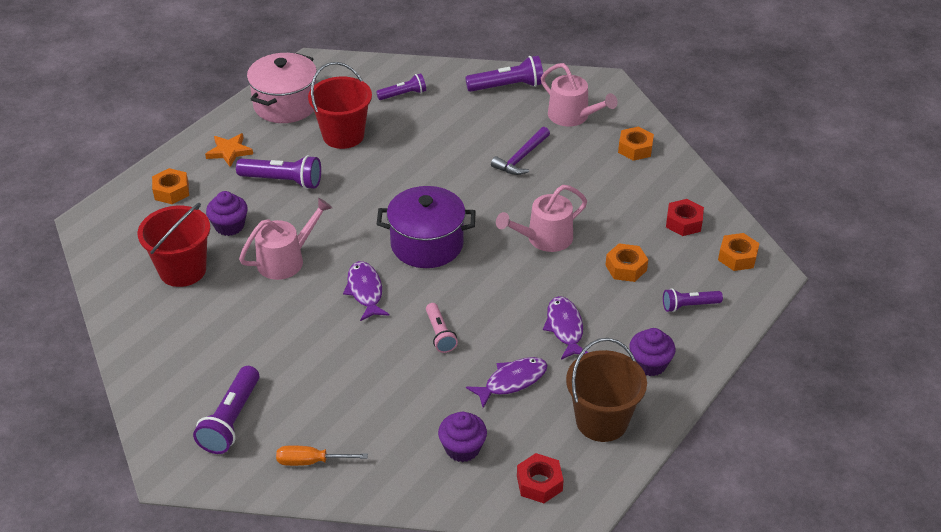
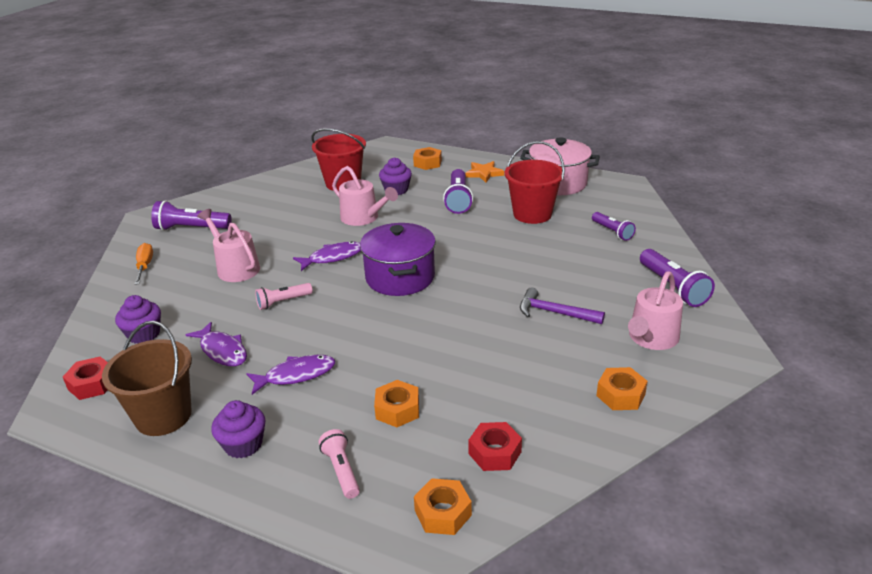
camera: 80 degrees right, 10 degrees down
pink watering can [496,185,587,252] -> pink watering can moved to [197,209,260,282]
purple flashlight [663,288,723,312] -> pink flashlight [319,429,360,499]

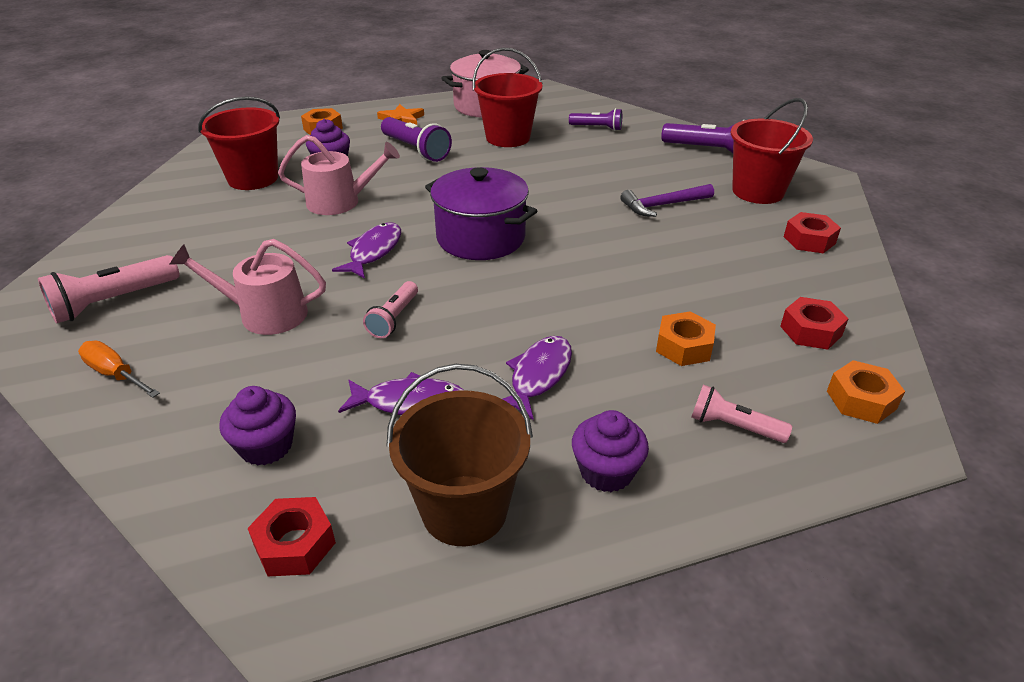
camera: 45 degrees left, 5 degrees up
purple flashlight [151,200,232,231] -> pink flashlight [38,255,179,324]
orange nut [596,367,648,410] -> red nut [784,212,841,253]
pink watering can [628,271,683,350] -> red bucket [731,98,813,204]

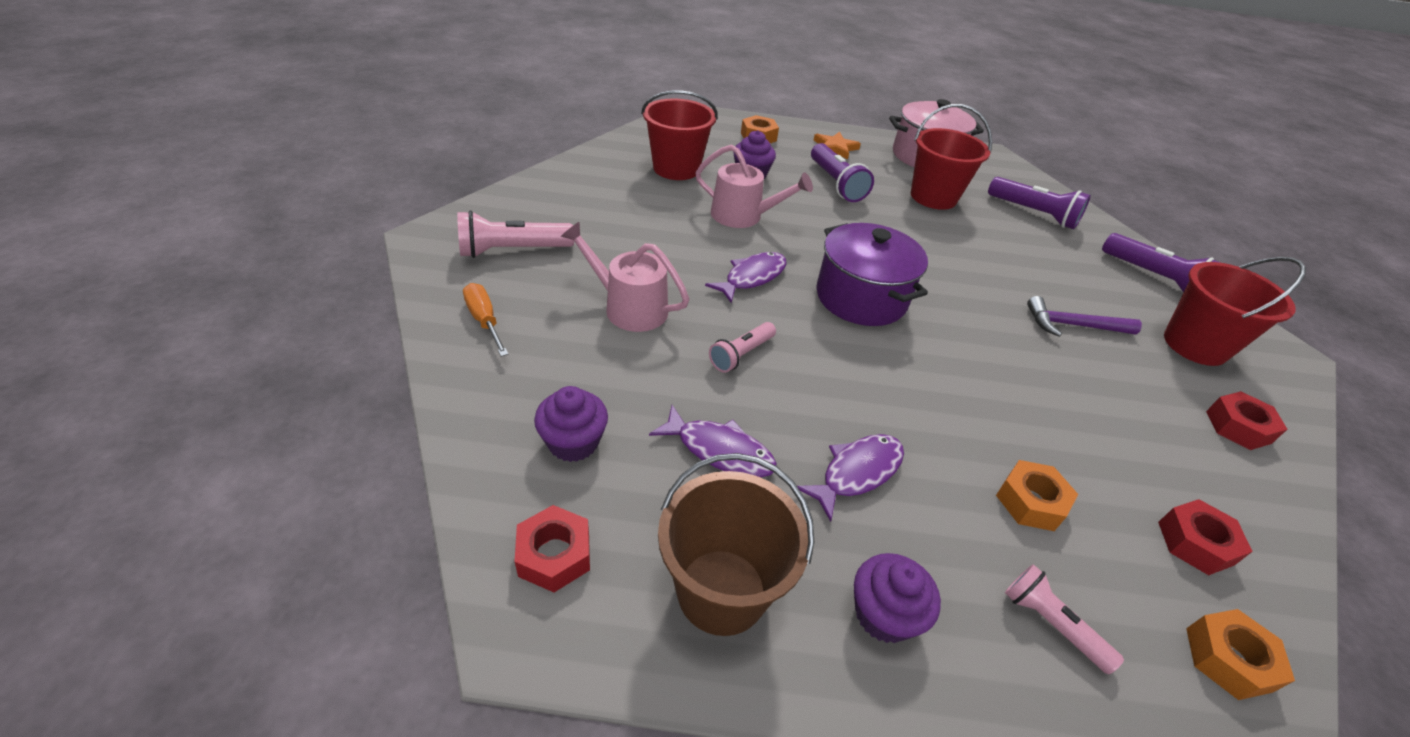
camera: 20 degrees right, 5 degrees up
purple flashlight [569,108,622,131] -> purple flashlight [988,177,1091,229], size x1.58

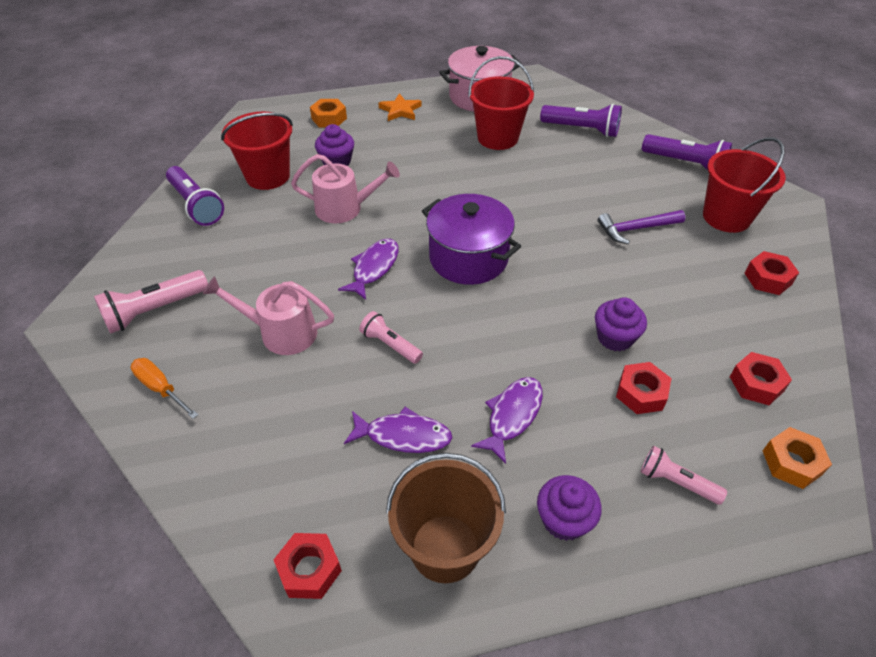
camera: 15 degrees left, 5 degrees up
purple cupcake [534,386,608,462] -> purple cupcake moved to [595,297,647,351]
pink flashlight [709,322,776,373] -> pink flashlight turned 105 degrees clockwise [359,311,423,364]
purple flashlight [811,143,874,202] -> purple flashlight moved to [166,166,224,226]
orange nut [996,460,1078,531] -> red nut [616,362,672,414]

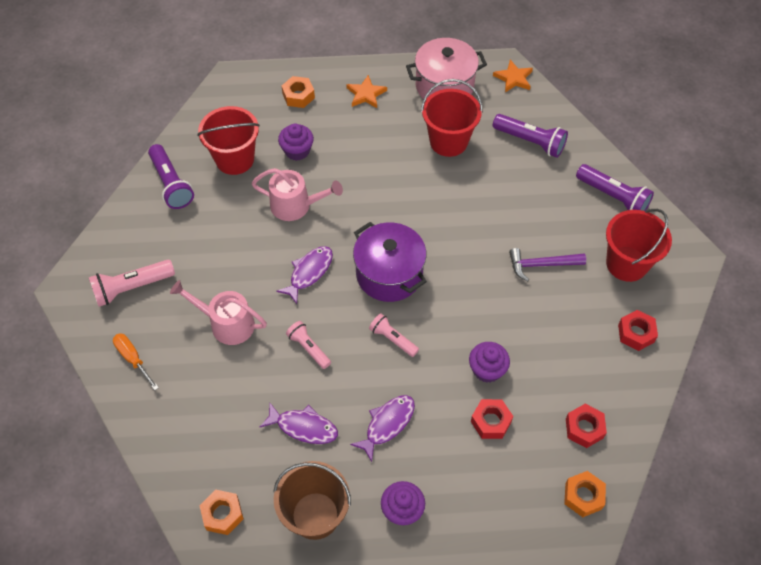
camera: 10 degrees right, 10 degrees up
red nut [274,533,342,599] -> orange nut [199,489,244,535]
pink flashlight [641,446,727,505] -> pink flashlight moved to [369,313,419,357]
none -> orange star [493,60,533,93]

